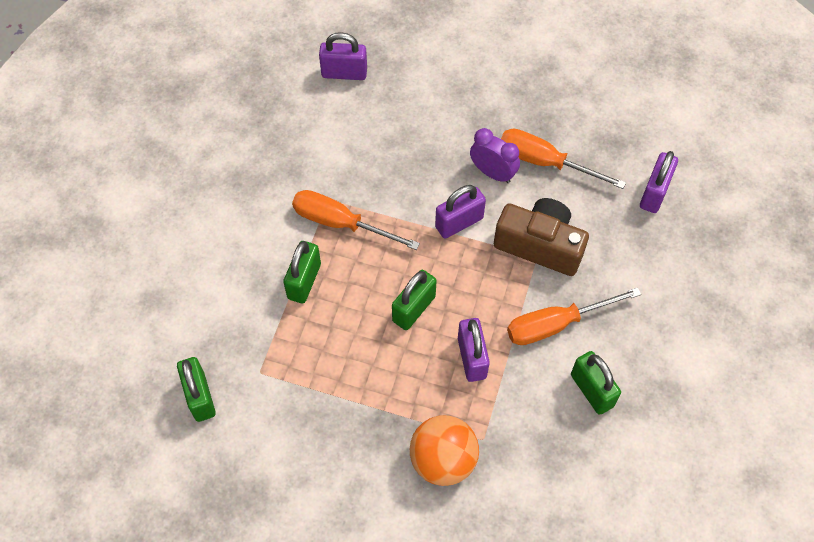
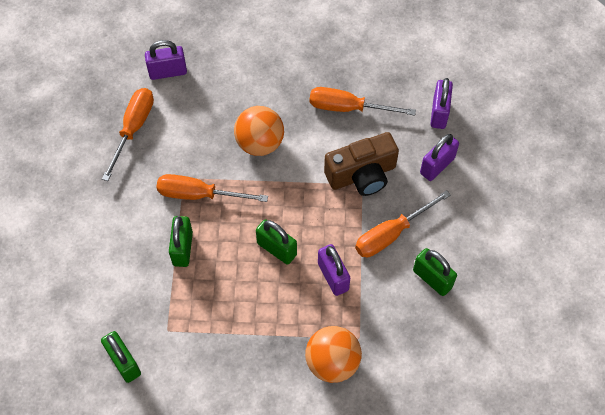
camera: 15 degrees left, 0 degrees up
green padlock [392,270,436,330] -> green padlock turned 75 degrees counterclockwise [256,219,297,265]
purple padlock [435,185,486,239] -> purple padlock moved to [420,134,459,181]
purple clock [470,128,520,183] -> none
brown camera [494,198,589,276] -> brown camera turned 150 degrees clockwise [324,132,399,196]
none -> orange screwdriver [102,88,154,181]
none -> orange ball [234,106,284,156]

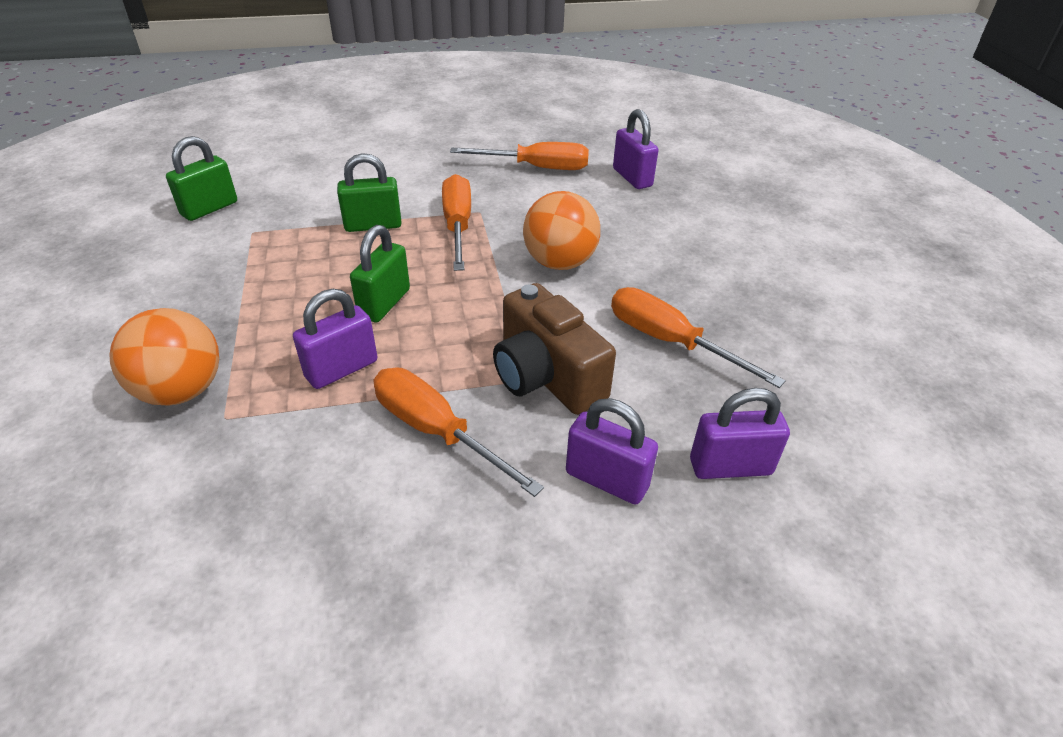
camera: 75 degrees right, 20 degrees down
orange screwdriver [309,87,416,116] -> orange screwdriver turned 45 degrees counterclockwise [611,287,786,388]
green padlock [413,248,457,296] -> none

